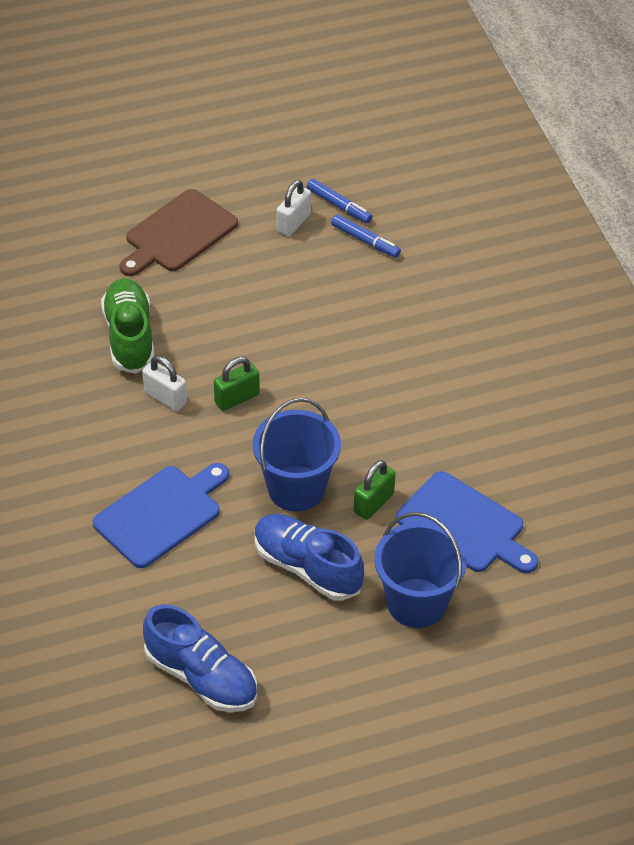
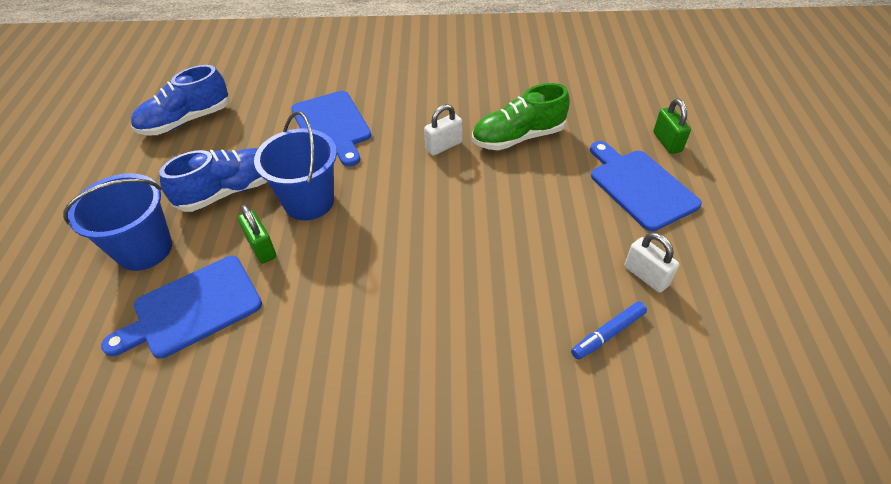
camera: 110 degrees right, 0 degrees up
green shoe [101,278,154,374] -> green shoe turned 150 degrees clockwise [472,83,570,150]
brown cutting board [119,189,238,276] -> blue cutting board [590,141,702,231]
green padlock [214,357,260,411] -> green padlock moved to [653,99,691,154]
blue marker [307,179,373,223] -> none

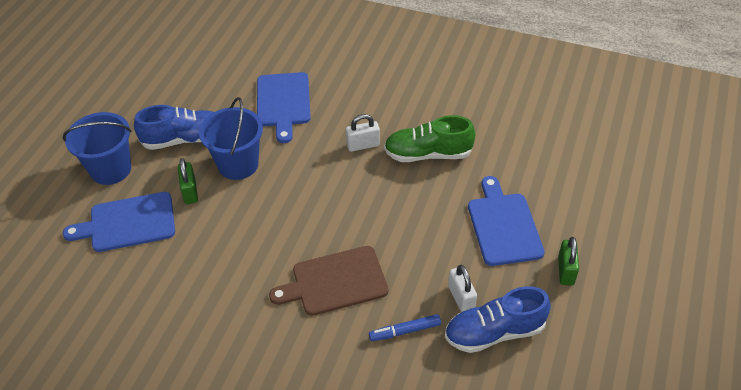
camera: 20 degrees right, 0 degrees up
blue shoe [131,65,229,136] -> blue shoe moved to [445,286,551,353]
green padlock [653,99,691,154] -> green padlock moved to [558,237,579,286]
none -> brown cutting board [269,246,388,316]

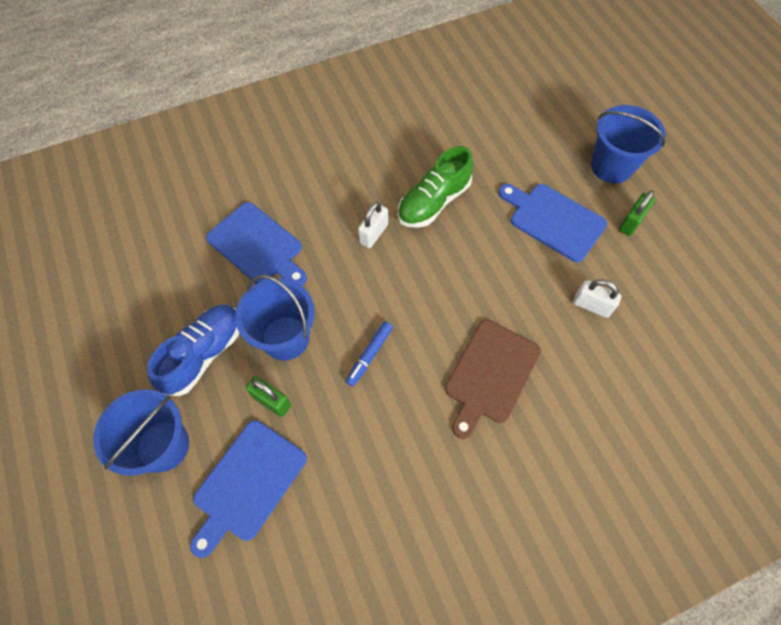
camera: 45 degrees left, 15 degrees up
blue marker [369,314,441,341] -> blue marker moved to [346,321,393,387]
blue shoe [445,286,551,353] -> none
green padlock [558,237,579,286] -> green padlock turned 75 degrees clockwise [619,191,655,236]
none -> blue bucket [591,105,666,183]

